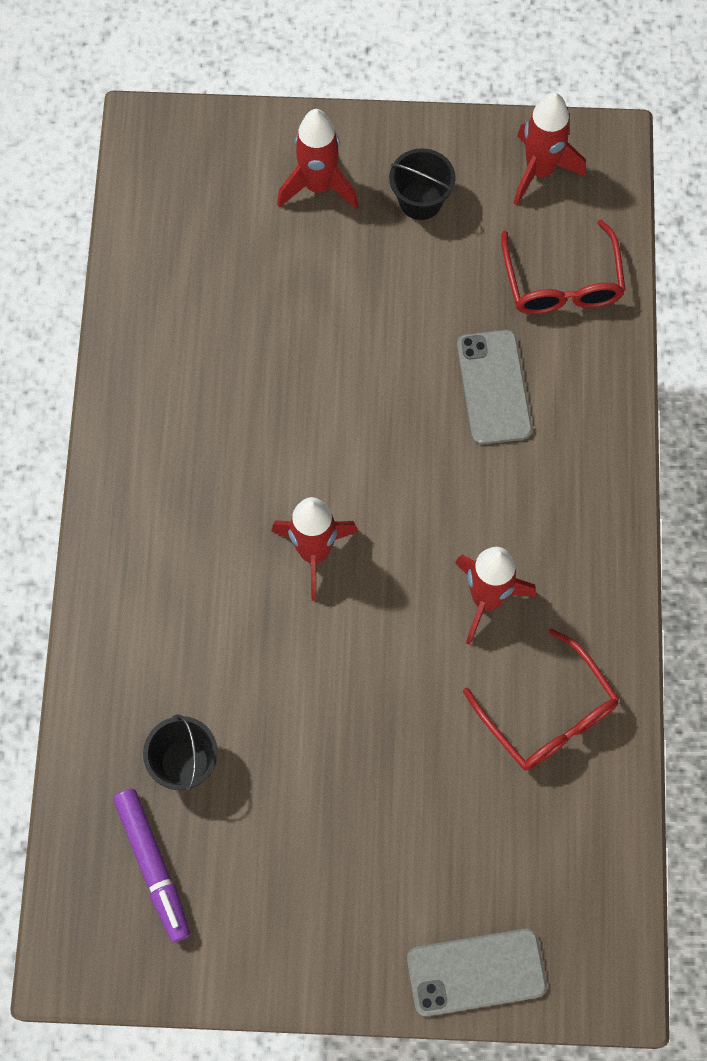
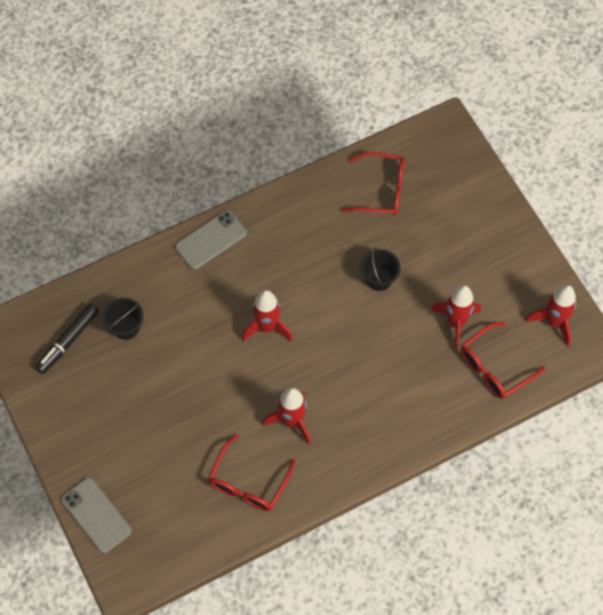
camera: 60 degrees right, 5 degrees down
purple marker [113,789,190,943] -> black marker [35,303,99,374]
red rocket [277,109,359,209] -> red rocket moved to [431,285,481,349]
black bucket [389,148,456,220] -> black bucket moved to [360,247,401,291]
grey phone [457,330,532,445] -> grey phone moved to [175,210,247,270]
none -> red glasses [341,152,404,215]

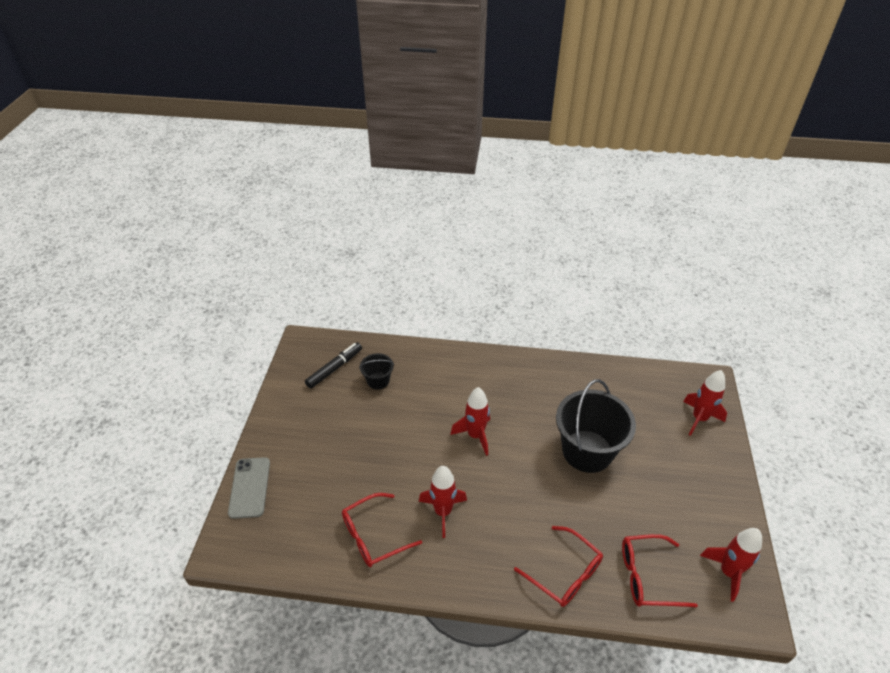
camera: 35 degrees right, 20 degrees down
black marker [35,303,99,374] -> black marker turned 150 degrees clockwise [305,342,362,389]
grey phone [175,210,247,270] -> none
red glasses [341,152,404,215] -> red glasses moved to [514,526,603,607]
black bucket [360,247,401,291] -> black bucket [556,379,636,473], size x2.06
red rocket [431,285,481,349] -> red rocket moved to [683,370,727,436]

